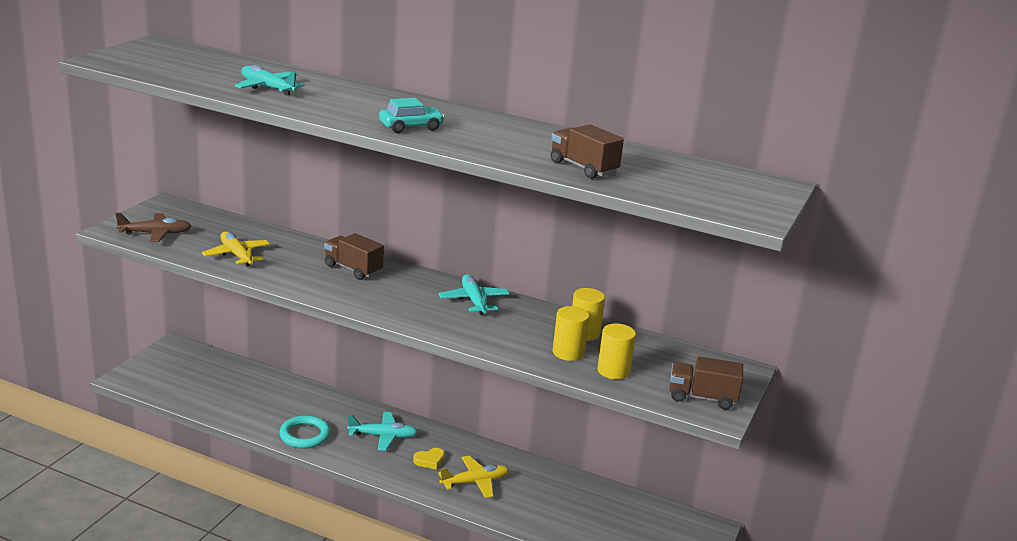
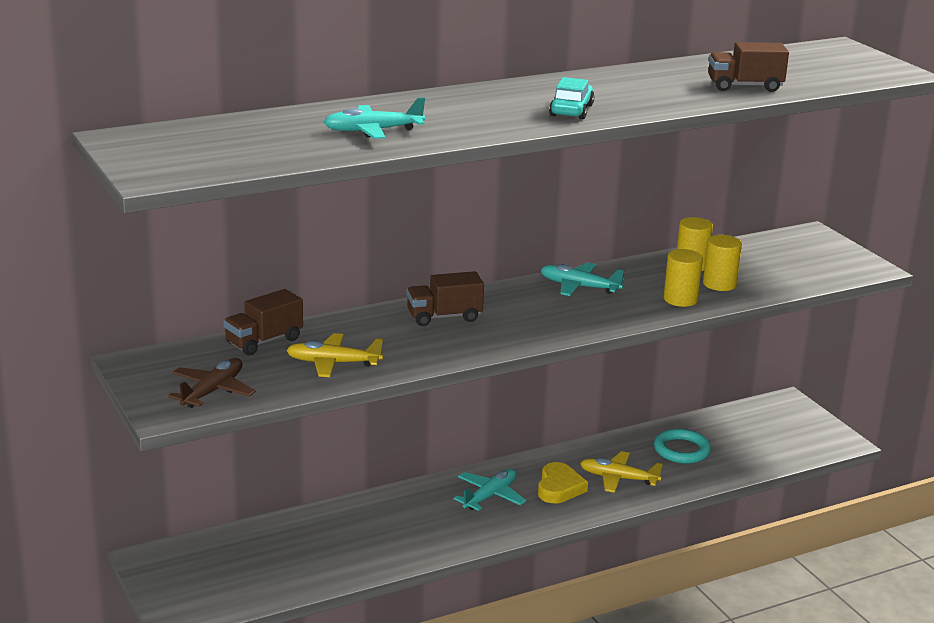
camera: 50 degrees left, 0 degrees up
turquoise ring [279,415,331,449] -> turquoise ring moved to [654,429,711,464]
yellow heart [413,448,445,470] -> yellow heart [538,462,588,503], size x1.56
yellow plane [438,456,509,498] -> yellow plane turned 90 degrees counterclockwise [580,451,663,493]
yellow cylinder [597,323,636,380] -> yellow cylinder moved to [664,249,703,307]
brown truck [669,356,743,410] -> brown truck moved to [223,289,303,355]

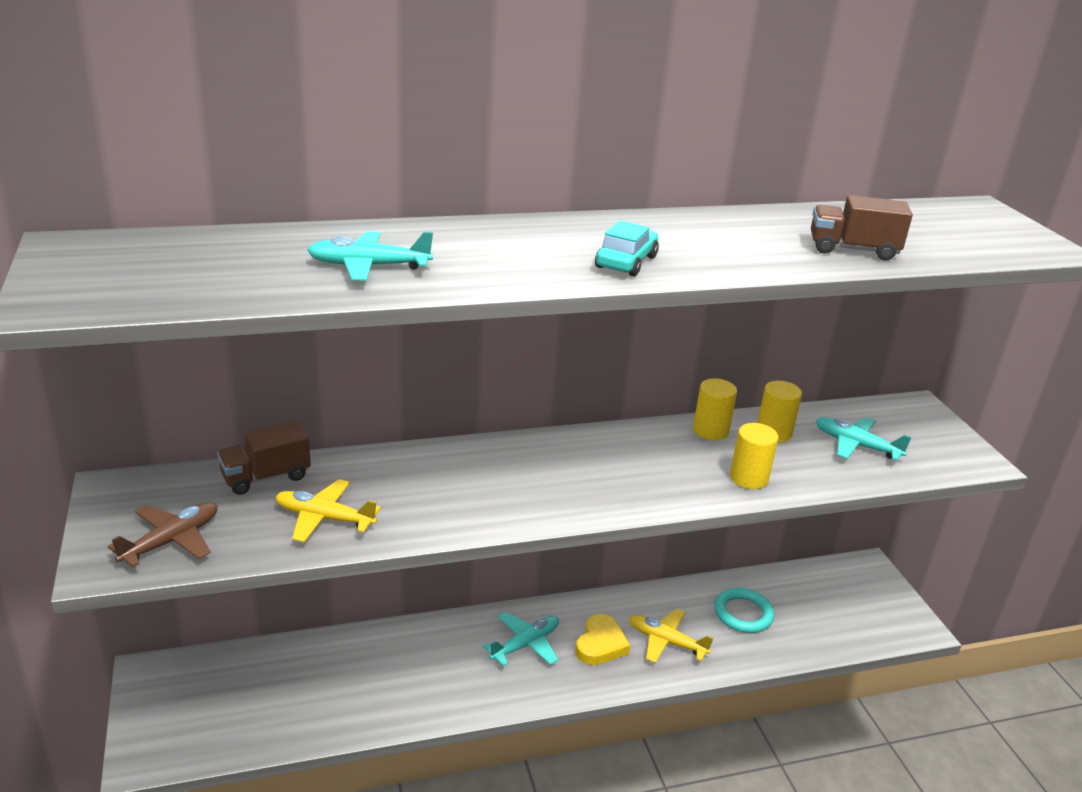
camera: 10 degrees right, 5 degrees up
brown truck [406,271,484,326] -> none
turquoise plane [541,262,625,296] -> turquoise plane moved to [816,417,912,461]
yellow cylinder [703,235,742,291] -> yellow cylinder moved to [693,378,737,440]

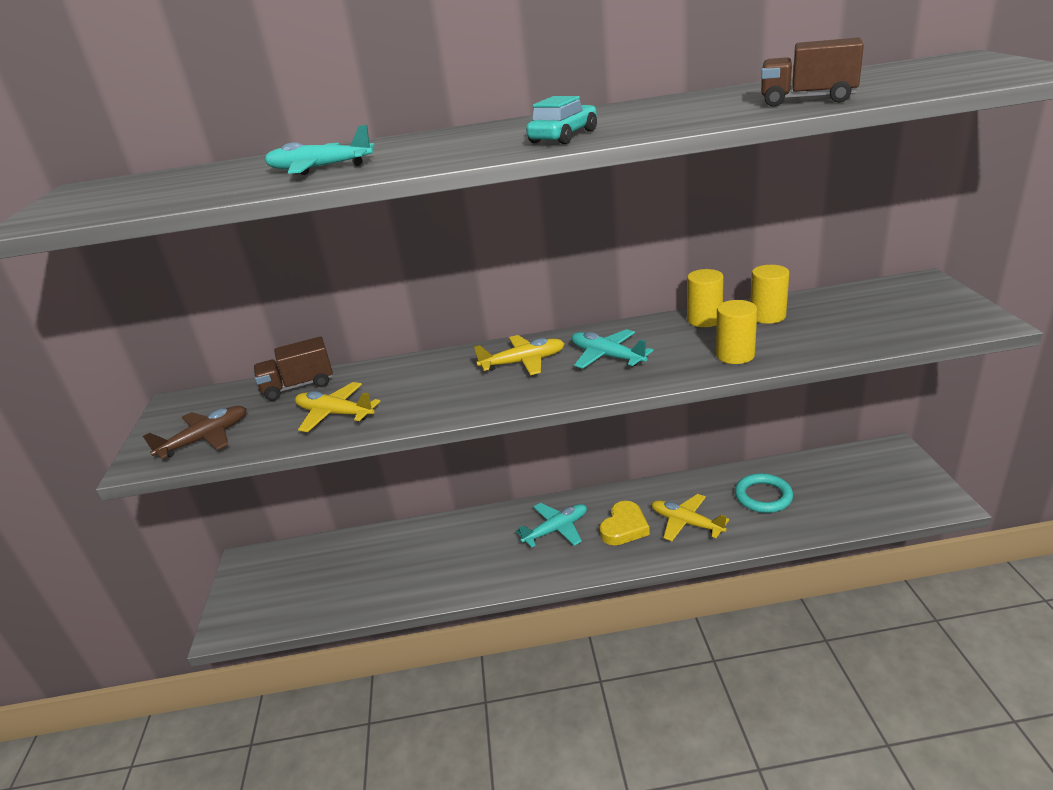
camera: 15 degrees right, 0 degrees up
turquoise plane [816,417,912,461] -> turquoise plane moved to [572,329,653,369]
none -> yellow plane [474,335,565,375]

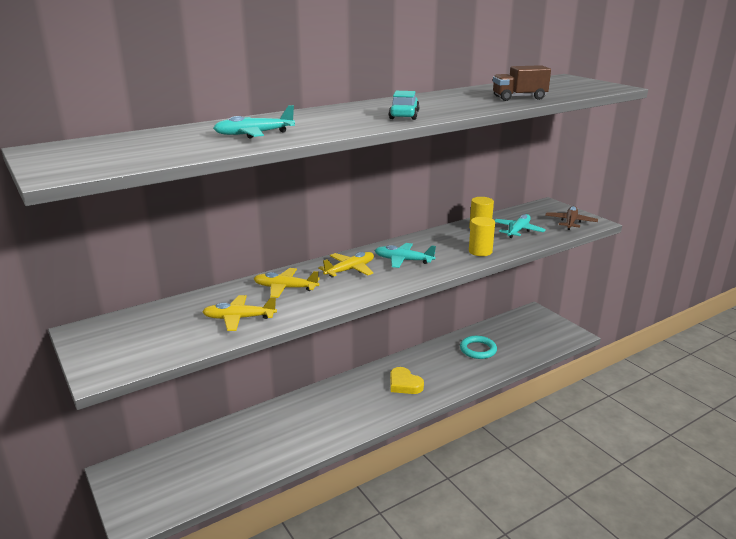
camera: 30 degrees left, 5 degrees down
brown plane [143,406,246,459] -> brown plane moved to [545,206,598,230]
brown truck [253,337,333,401] -> none
turquoise plane [516,503,587,548] -> turquoise plane moved to [494,214,546,238]
yellow heart [600,501,650,545] -> yellow heart turned 135 degrees clockwise [390,367,424,394]
yellow plane [651,494,729,541] -> yellow plane moved to [254,268,320,298]
yellow cylinder [687,269,723,327] -> none

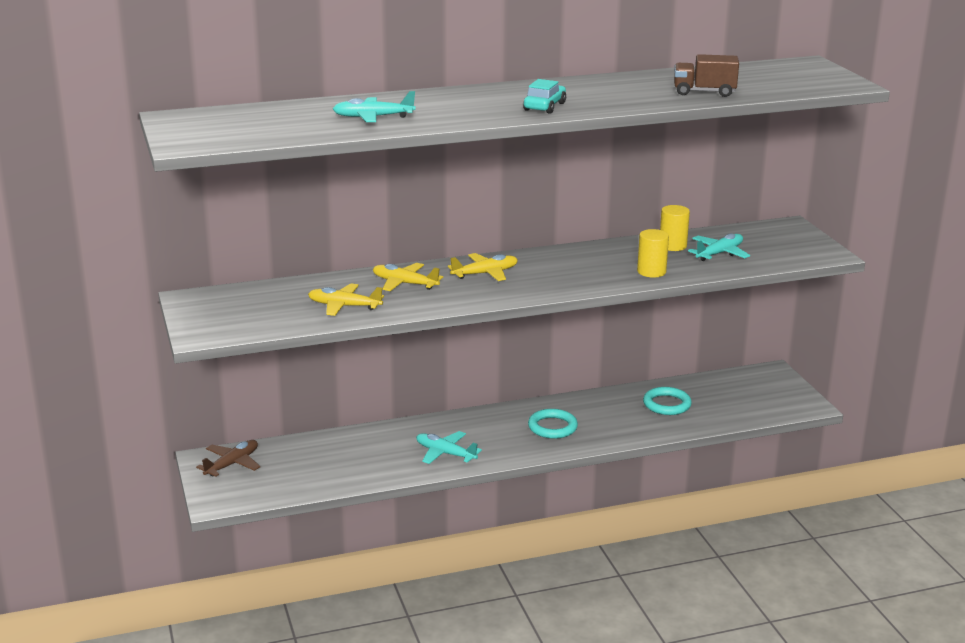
camera: 15 degrees right, 0 degrees up
turquoise plane [375,243,436,268] -> turquoise plane moved to [416,431,482,464]
yellow heart [390,367,424,394] -> turquoise ring [528,409,578,439]
brown plane [545,206,598,230] -> brown plane moved to [196,440,260,477]

